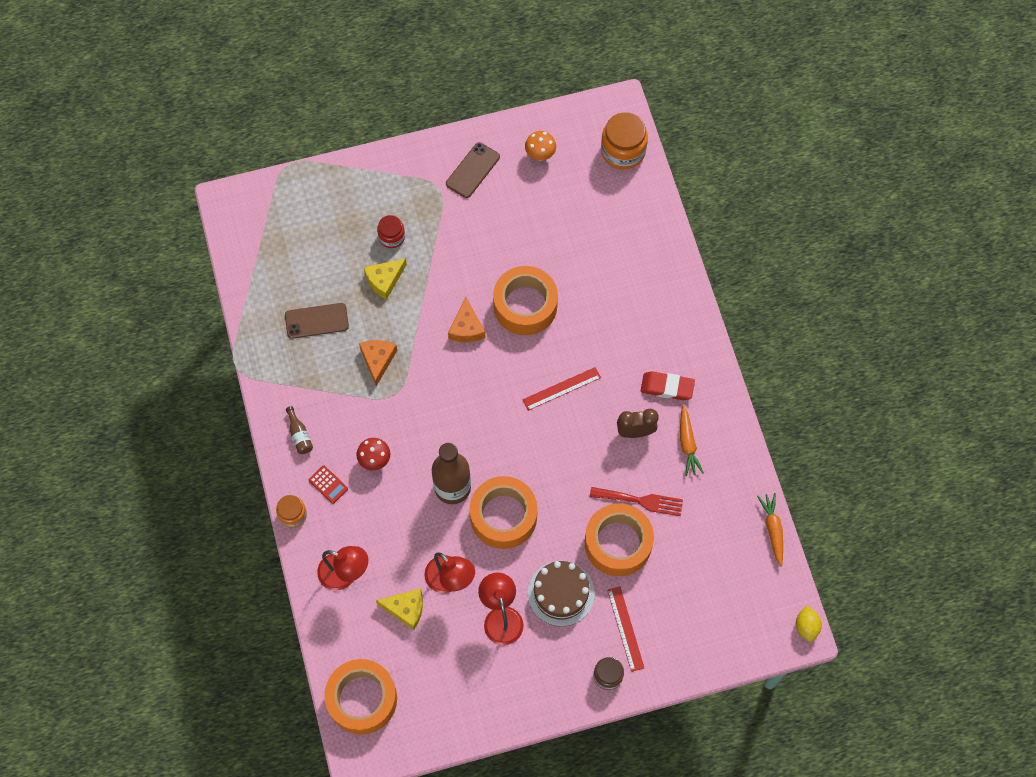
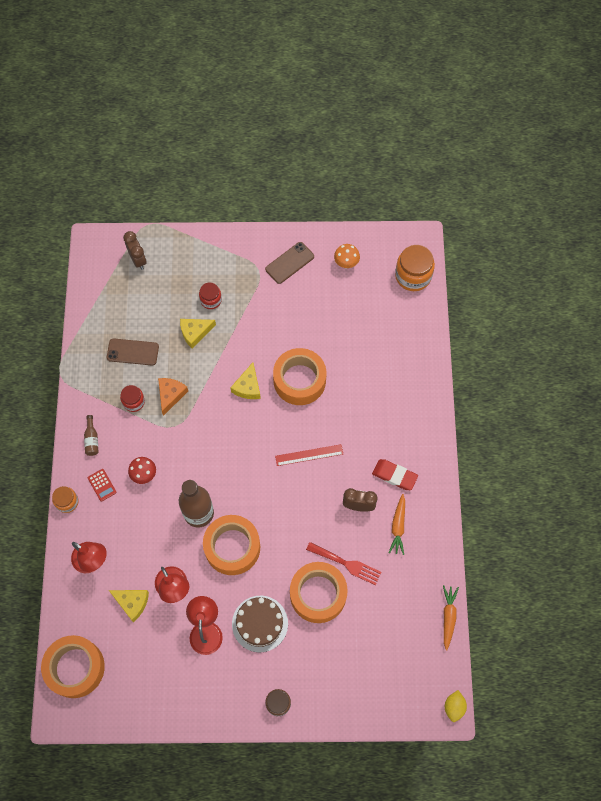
camera: 15 degrees right, 0 degrees up
orange cheese [448,297,486,342] -> yellow cheese [230,363,261,399]
red ruler [607,586,644,672] -> none
none -> red jar [120,385,145,412]
none -> brown clock [123,231,147,270]

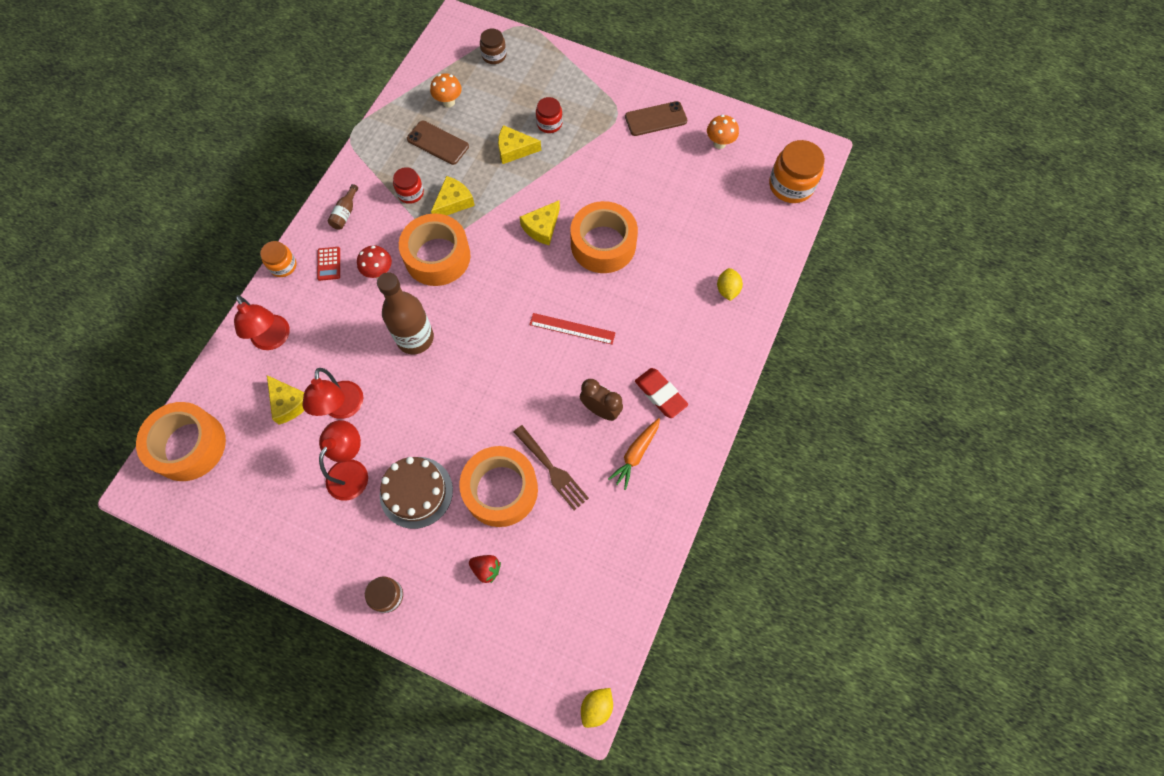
camera: 25 degrees right, 0 degrees up
brown clock [123,231,147,270] -> brown jar [480,29,506,64]
orange cheese [158,378,188,416] -> yellow cheese [431,176,475,215]
orange tape [203,515,260,575] -> orange tape moved to [399,213,471,286]
red fork [306,542,381,585] -> brown fork [514,425,589,511]
orange carrot [443,585,459,651] -> none
none -> orange mushroom [430,73,462,108]
none -> red strawberry [469,555,501,584]
none -> yellow lemon [717,268,743,301]

